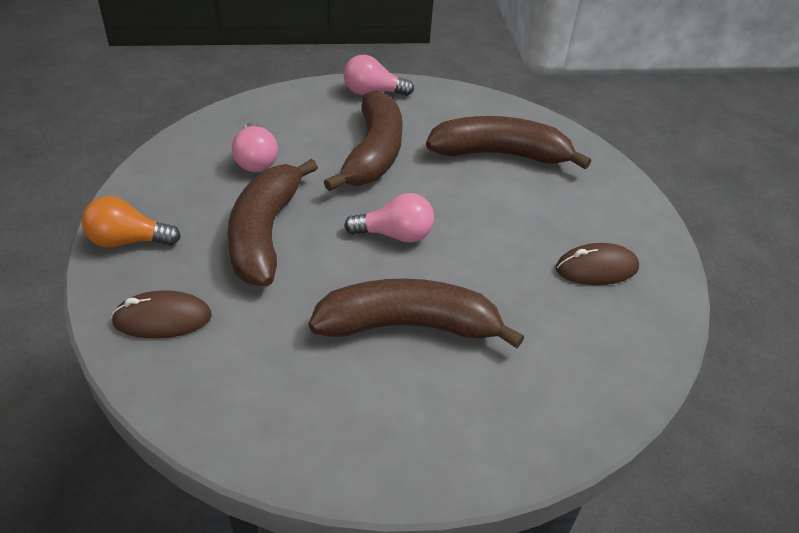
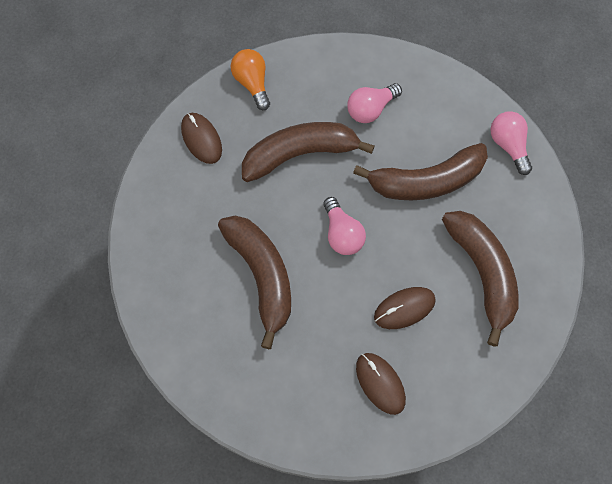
camera: 70 degrees right, 25 degrees up
none -> brown mouse [374,287,436,329]

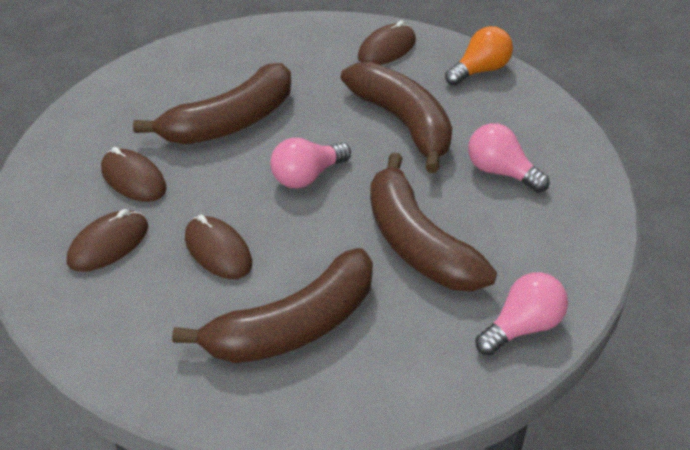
camera: 75 degrees right, 25 degrees down
none -> brown mouse [101,147,166,202]

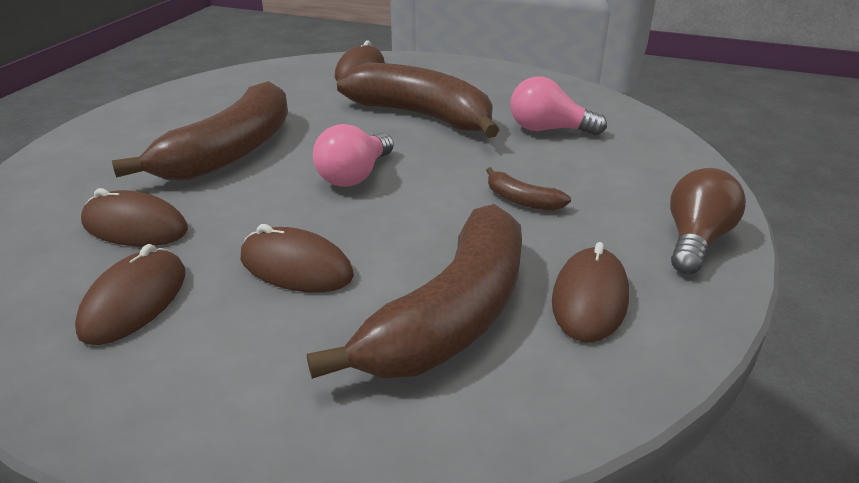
camera: 25 degrees left, 10 degrees down
brown banana [370,152,497,291] -> brown banana [486,167,571,211], size x0.41
orange light bulb [445,26,513,86] -> none
pink light bulb [475,272,568,356] -> brown light bulb [670,168,746,274]
none -> brown mouse [552,242,629,342]

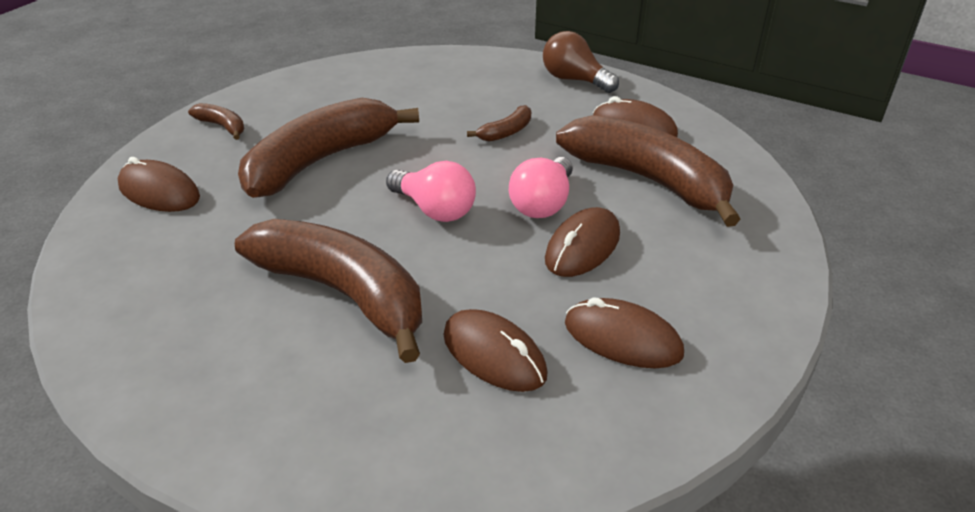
camera: 80 degrees left, 5 degrees up
brown mouse [81,188,188,246] -> brown mouse turned 75 degrees counterclockwise [443,309,548,392]
pink light bulb [510,77,607,135] -> pink light bulb moved to [509,157,573,218]
none -> brown banana [188,103,244,140]

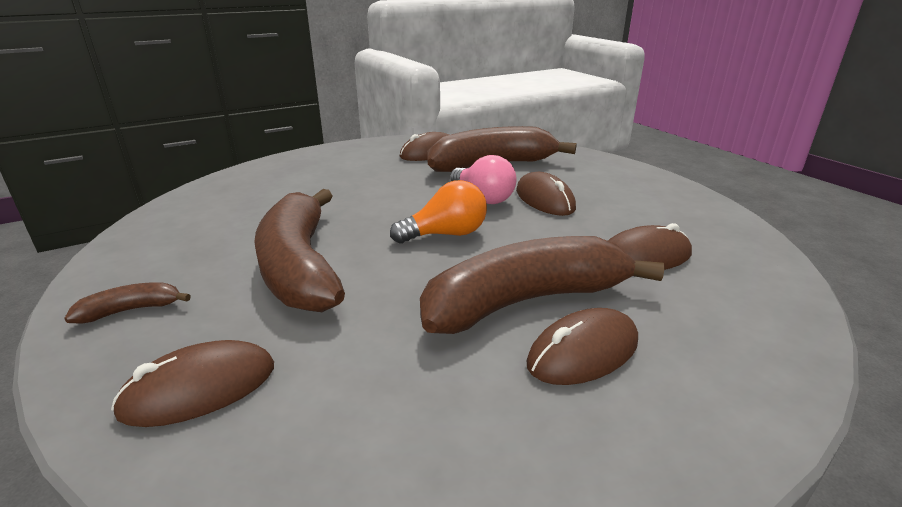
camera: 60 degrees left, 10 degrees down
pink light bulb [386,161,476,222] -> orange light bulb [390,180,487,244]
brown banana [467,105,531,142] -> none
brown light bulb [543,31,619,93] -> none
brown mouse [565,297,684,368] -> brown mouse moved to [527,308,638,385]

